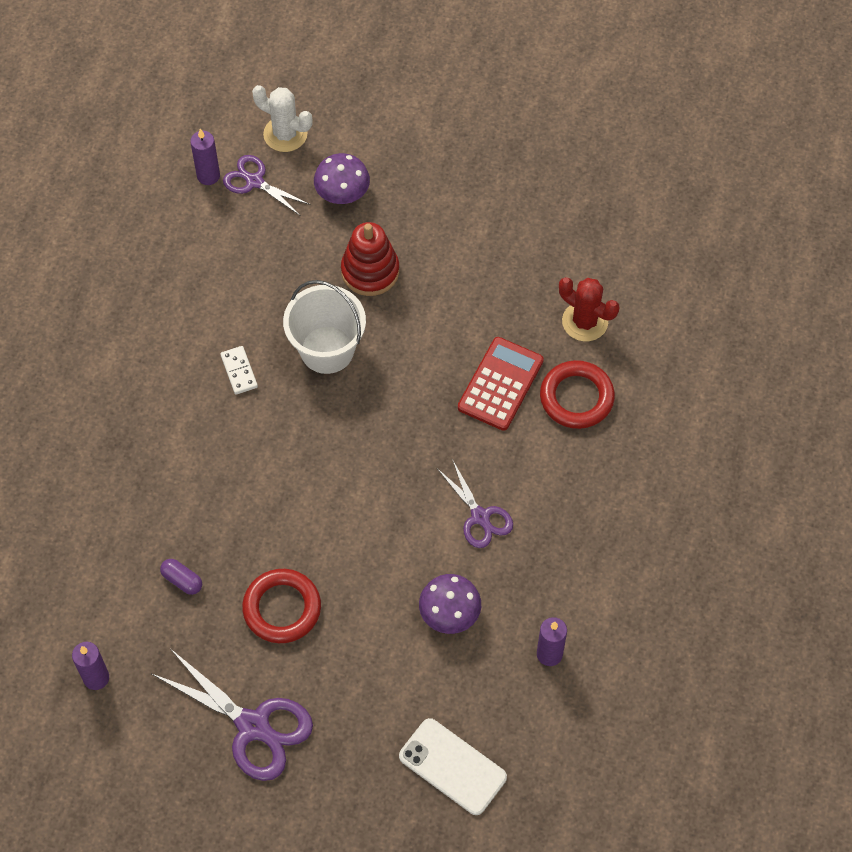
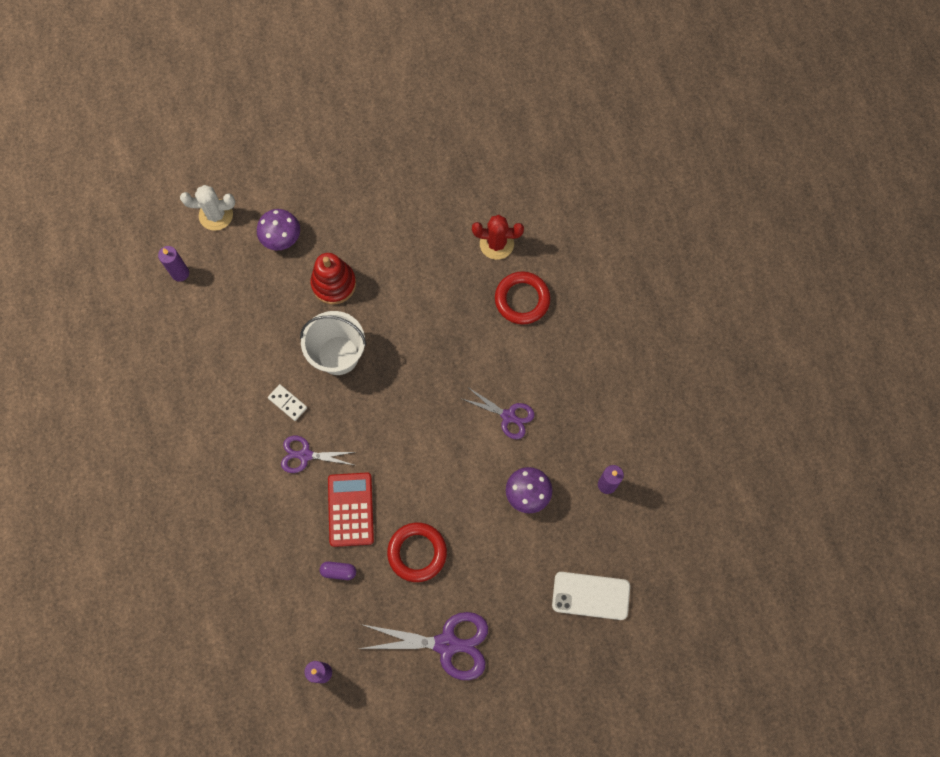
camera: 30 degrees left, 10 degrees up
purple scissors [223,155,311,216] -> purple scissors moved to [281,436,355,473]
red calculator [458,337,544,431] -> red calculator moved to [328,473,374,547]

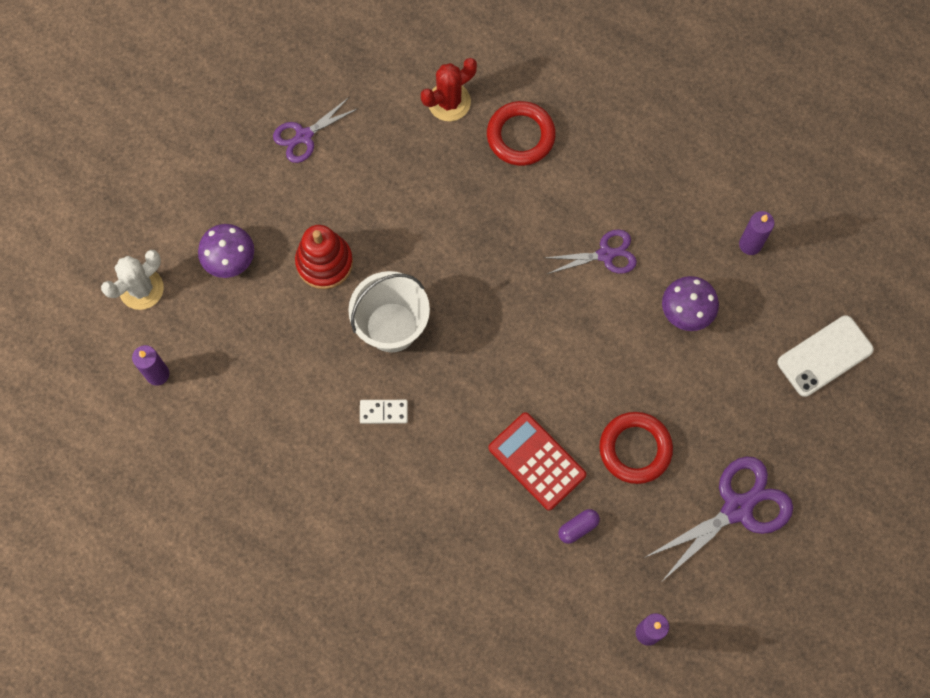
camera: 40 degrees left, 0 degrees up
purple scissors [281,436,355,473] -> purple scissors moved to [273,97,359,163]

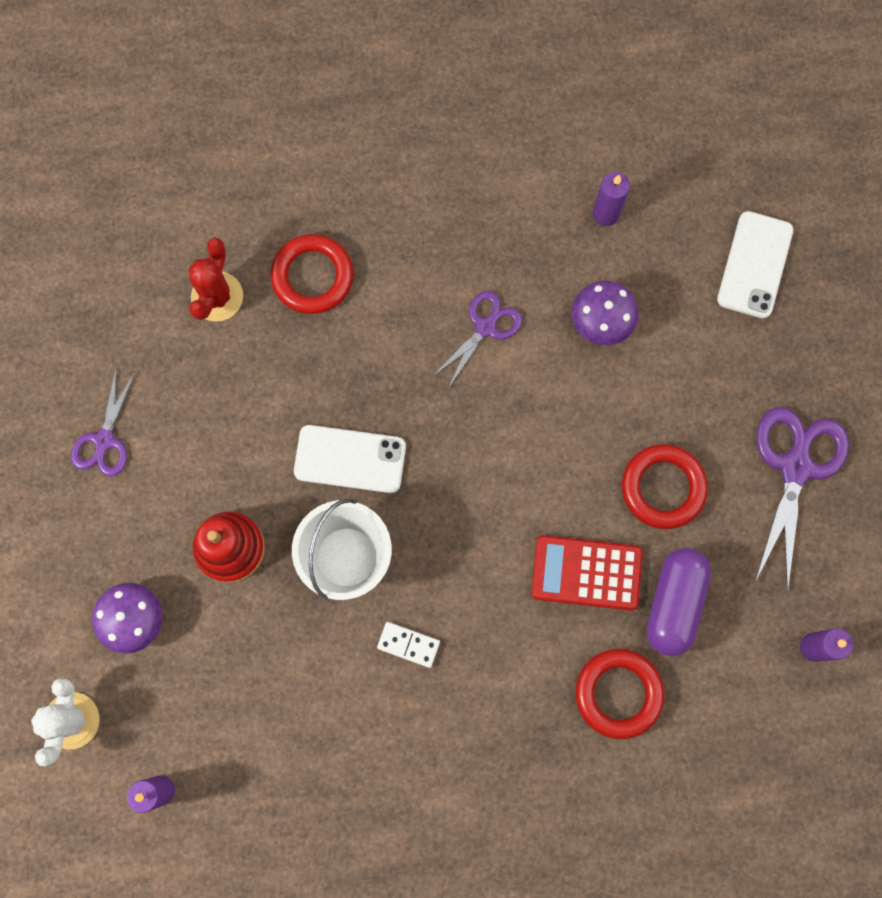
camera: 40 degrees left, 5 degrees up
white domino [360,400,408,424] -> white domino turned 60 degrees clockwise [377,622,440,668]
purple capsule [558,509,600,544] -> purple capsule [647,548,711,656], size x2.03
none -> white phone [294,425,406,493]
none -> red ring [576,649,664,739]

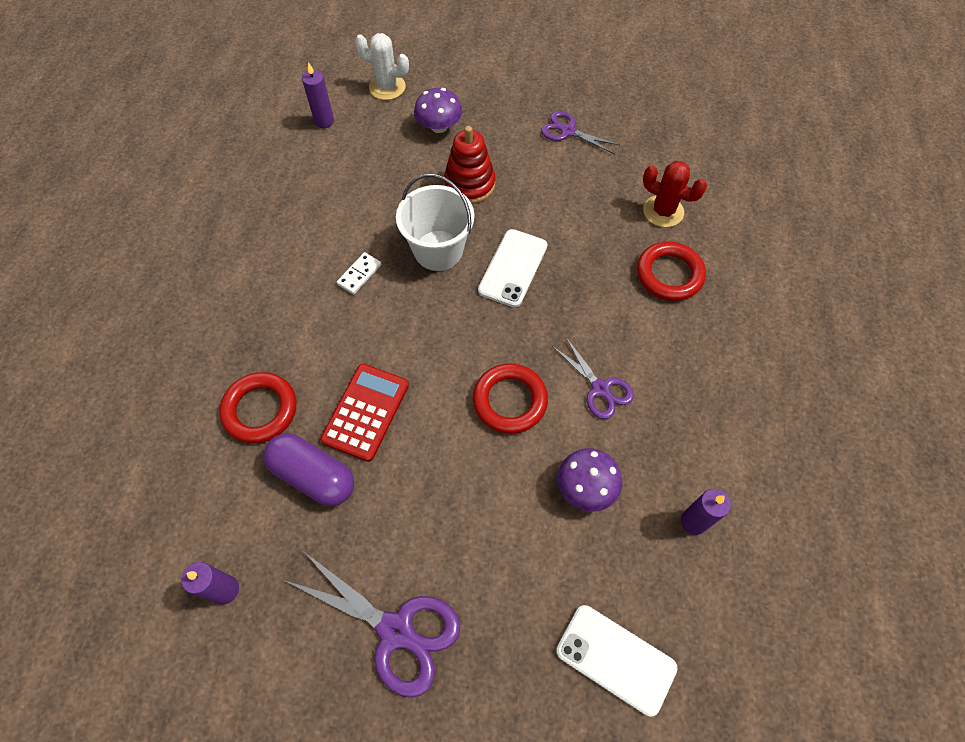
camera: 105 degrees right, 15 degrees down
red ring [622,444,708,529] -> red ring moved to [473,363,548,434]

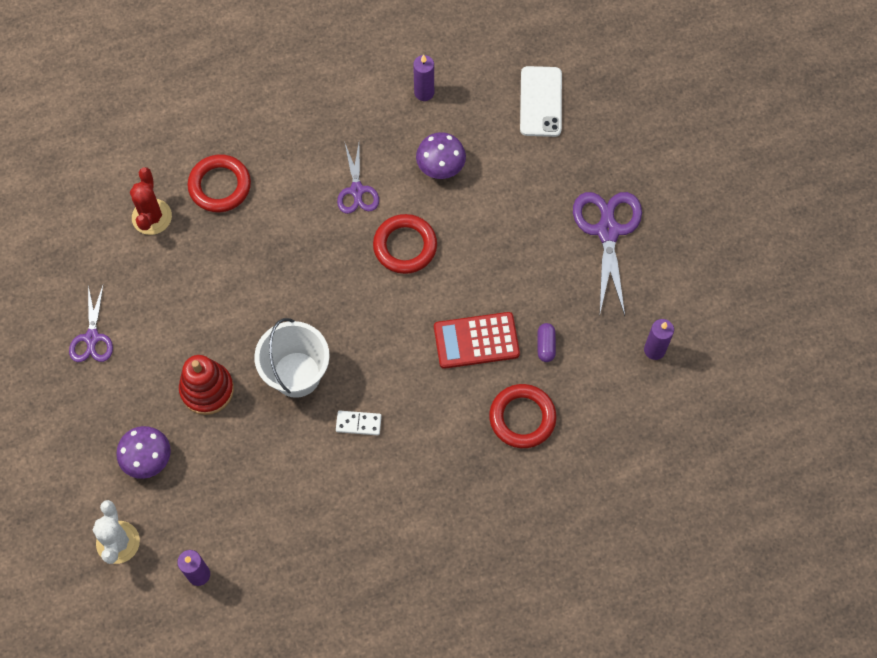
camera: 120 degrees left, 5 degrees up
purple capsule [264,433,354,506] -> purple capsule [538,323,556,362], size x0.49
white phone [478,229,548,307] -> none
purple scissors [552,337,634,419] -> purple scissors turned 150 degrees clockwise [337,144,379,214]

